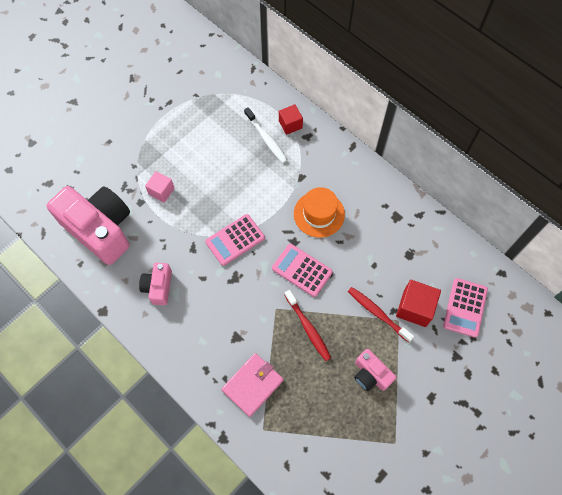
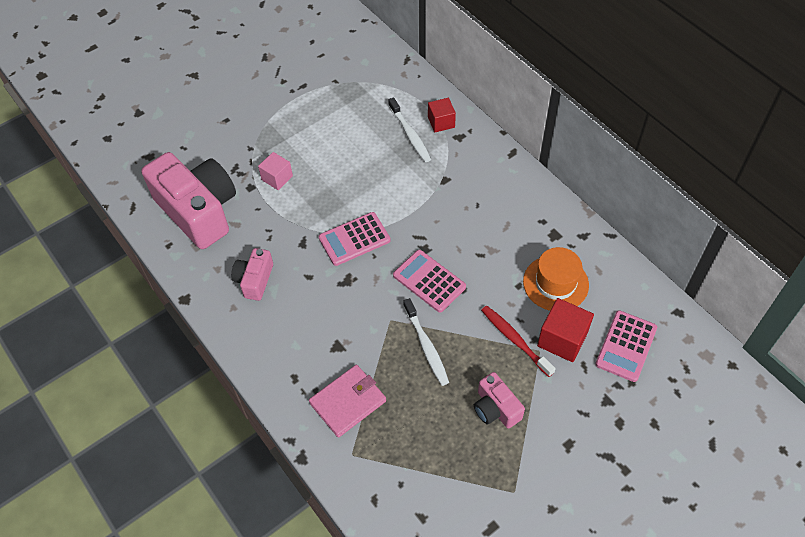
camera: 10 degrees right, 10 degrees down
red toothbrush [285,290,331,361] -> white toothbrush [403,298,449,386]
orange hat [294,187,345,238] -> orange hat moved to [523,247,589,311]

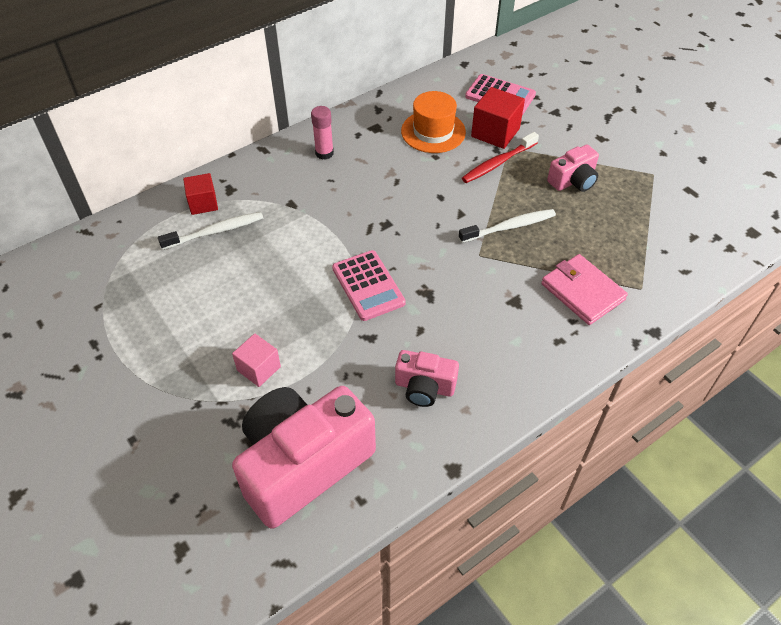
camera: 90 degrees left, 5 degrees down
pink calculator [393,250,466,312] -> none
none -> pink glue stick [311,106,334,160]

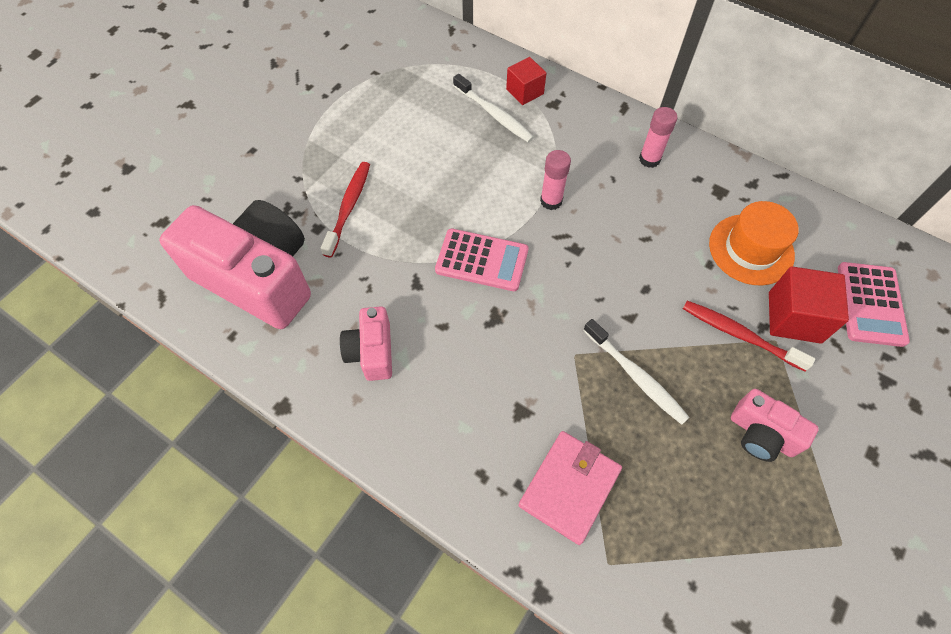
camera: 70 degrees right, 10 degrees up
pink cube [232,333,281,387] -> red toothbrush [321,162,370,258]
pink calculator [332,250,406,321] -> pink calculator turned 120 degrees counterclockwise [435,228,529,291]
none -> pink glue stick [540,150,571,210]

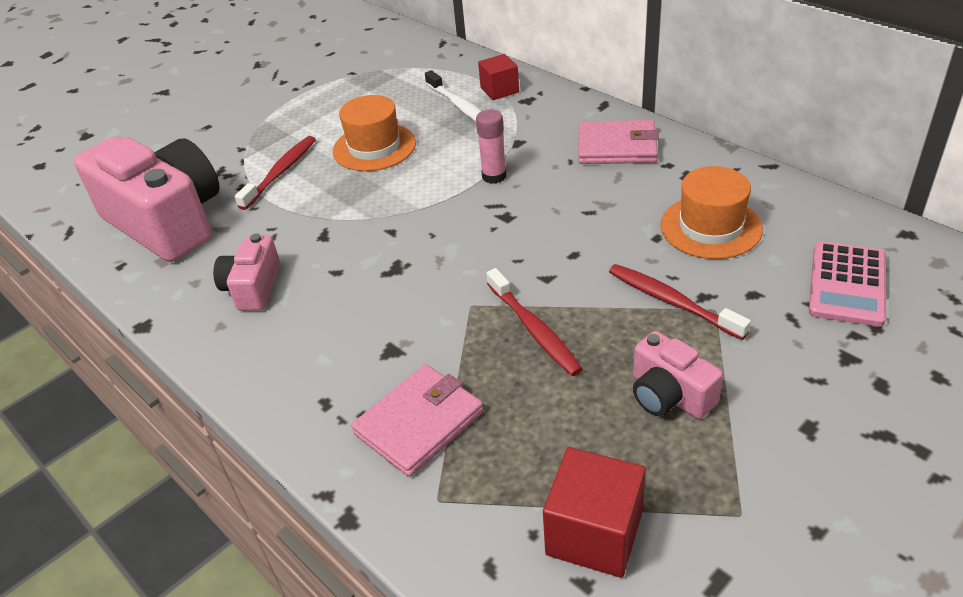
camera: 15 degrees right, 20 degrees down
pink calculator [435,228,529,291] -> none
white toothbrush [583,319,690,425] -> red toothbrush [487,268,583,376]
pink glue stick [639,107,678,168] -> pink wallet [578,120,659,164]
red cube [769,266,849,344] -> red cube moved to [543,447,646,578]
none -> orange hat [333,95,416,171]

